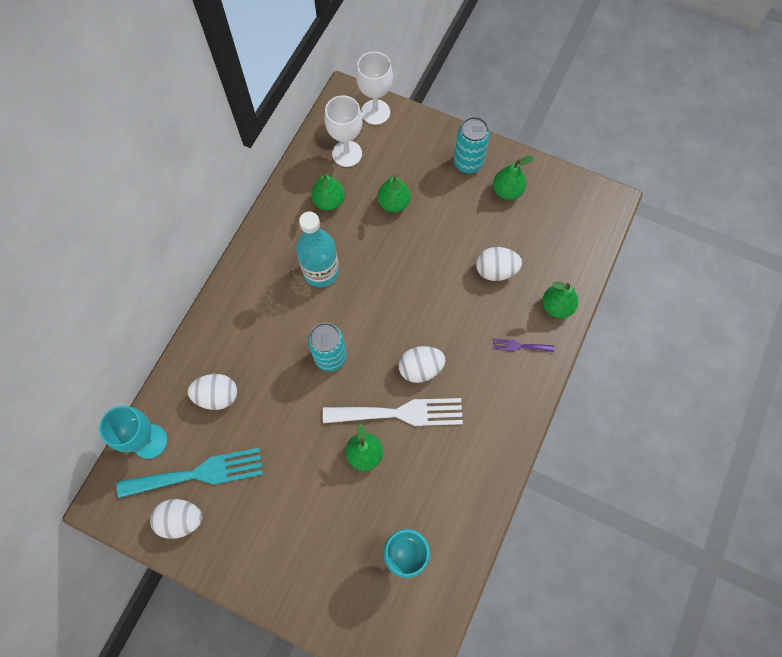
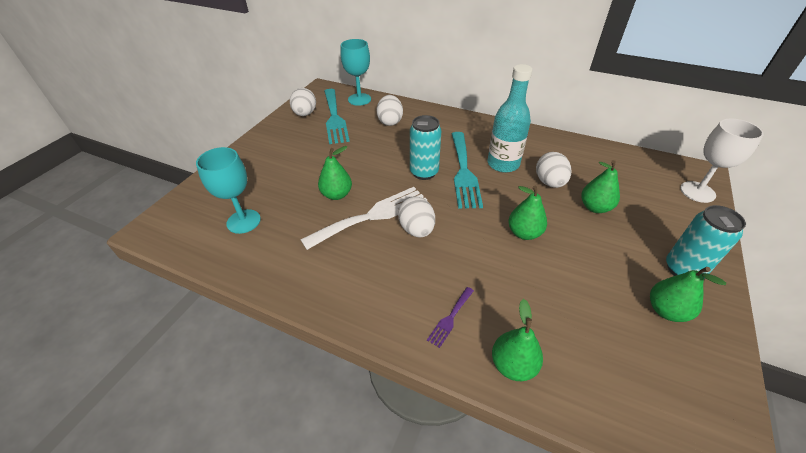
camera: 90 degrees right, 25 degrees down
green pear [311,173,345,211] -> green pear moved to [508,186,547,240]
white fork [323,398,463,426] -> white fork turned 120 degrees counterclockwise [300,187,427,250]
white goblet [325,95,363,167] -> none
white egg [476,247,522,281] -> white egg moved to [536,152,571,188]
purple fork [493,338,554,352] -> purple fork turned 150 degrees counterclockwise [427,287,474,348]
none -> turquoise fork [452,132,483,209]

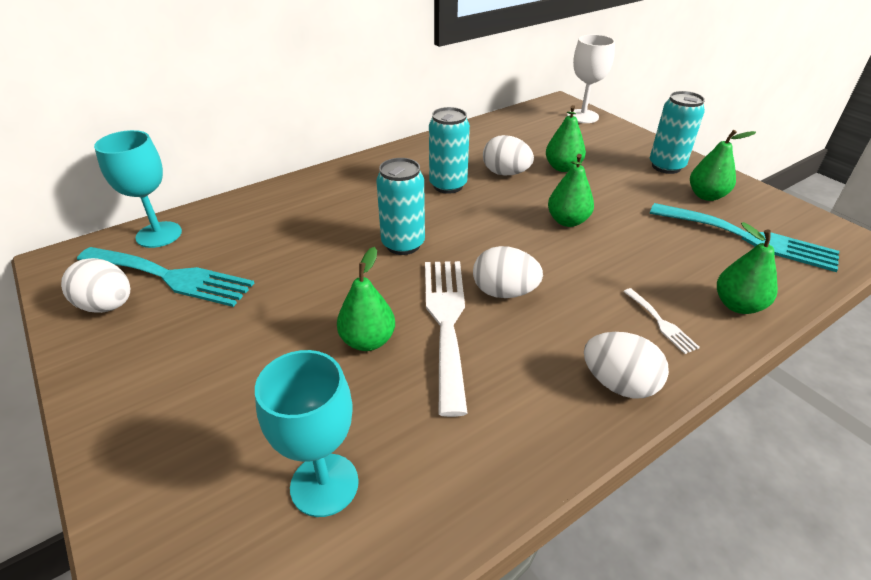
camera: 60 degrees left, 5 degrees down
white egg [377,95,403,126] -> white egg moved to [584,332,669,399]
purple fork [427,287,474,348] -> white fork [623,288,700,354]
turquoise fork [452,132,483,209] -> turquoise fork moved to [650,203,839,272]
turquoise bottle [487,64,532,173] -> turquoise can [429,107,470,194]

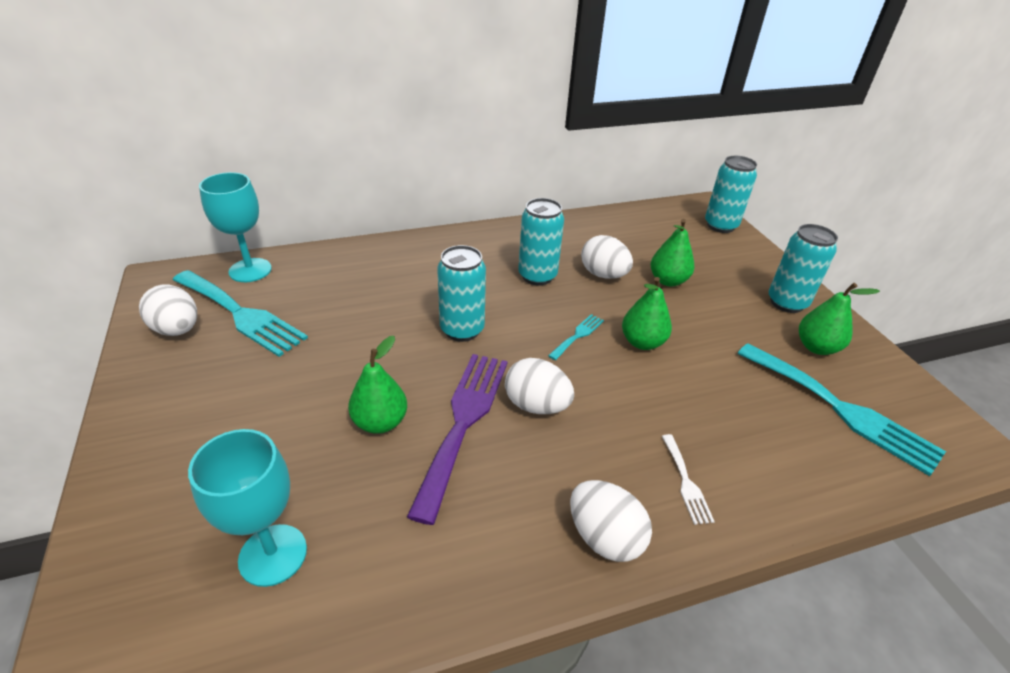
camera: 15 degrees right, 0 degrees up
white fork [425,261,468,417] -> purple fork [407,354,508,525]
white goblet [567,35,615,123] -> turquoise can [705,156,757,233]
green pear [717,222,778,314] -> none
none -> turquoise fork [548,314,604,360]

